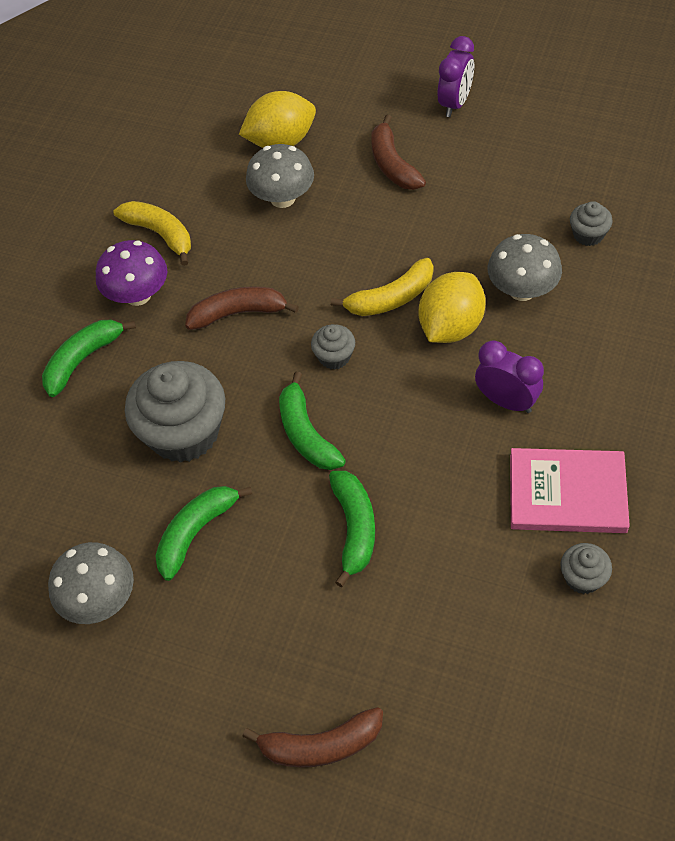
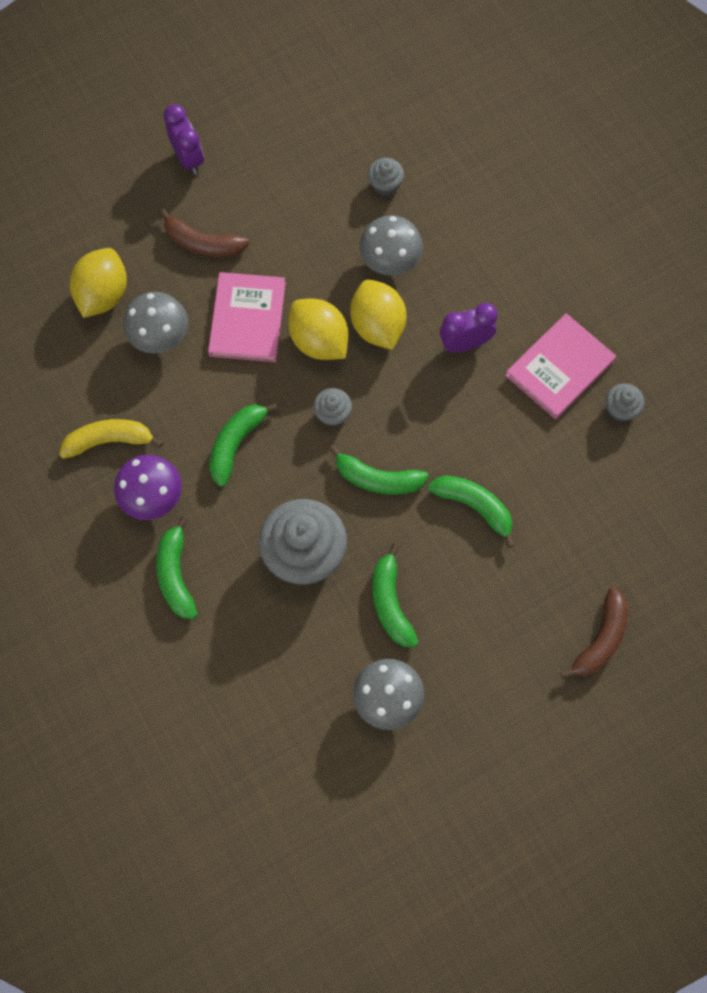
camera: 55 degrees left, 15 degrees up
brown banana [185,287,299,330] -> green banana [209,403,278,487]
yellow banana [331,258,433,316] -> yellow lemon [288,299,348,360]
none -> pink book [208,272,285,362]

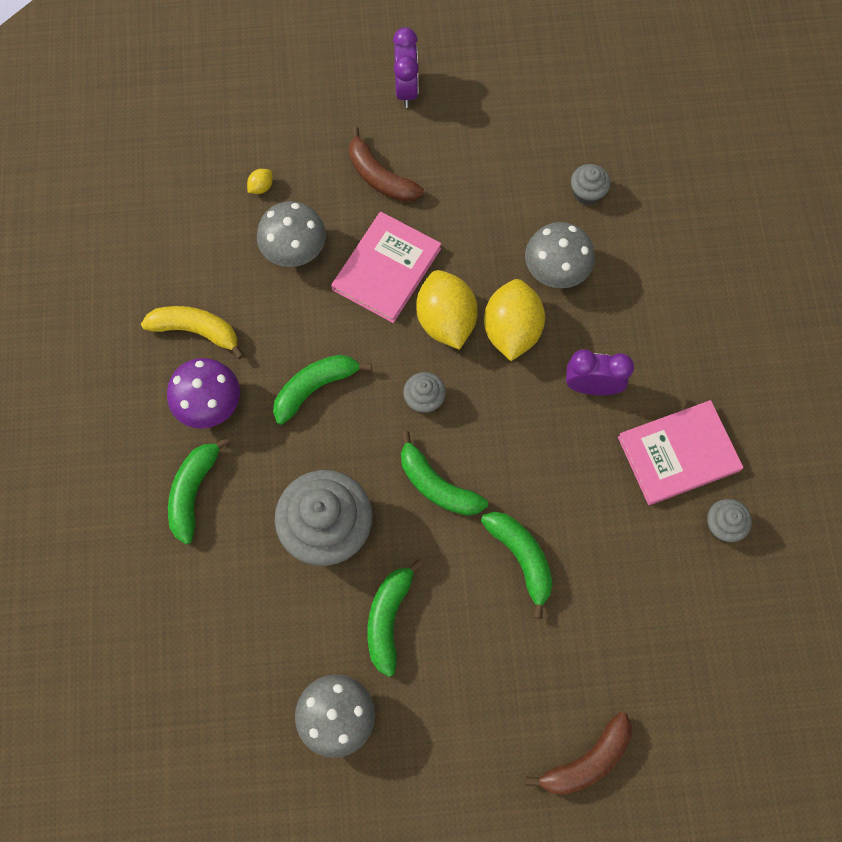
camera: 25 degrees right, 0 degrees up
yellow lemon [70,248,127,318] -> yellow lemon [247,169,273,194], size x0.40

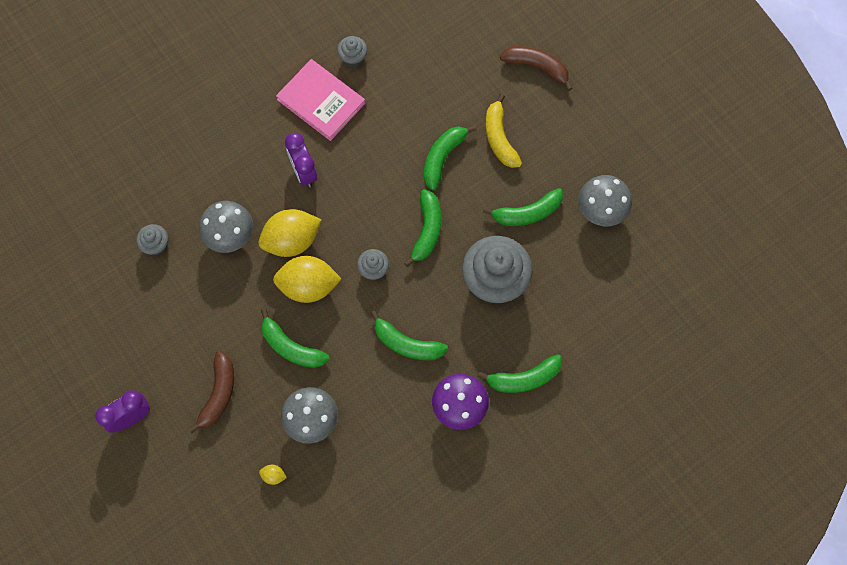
camera: 120 degrees left, 0 degrees up
yellow banana [141,306,244,359] -> yellow banana moved to [486,94,522,168]
pink book [331,212,441,323] -> green banana [261,309,329,368]
yellow lemon [416,270,478,350] -> yellow lemon turned 45 degrees clockwise [273,256,341,303]

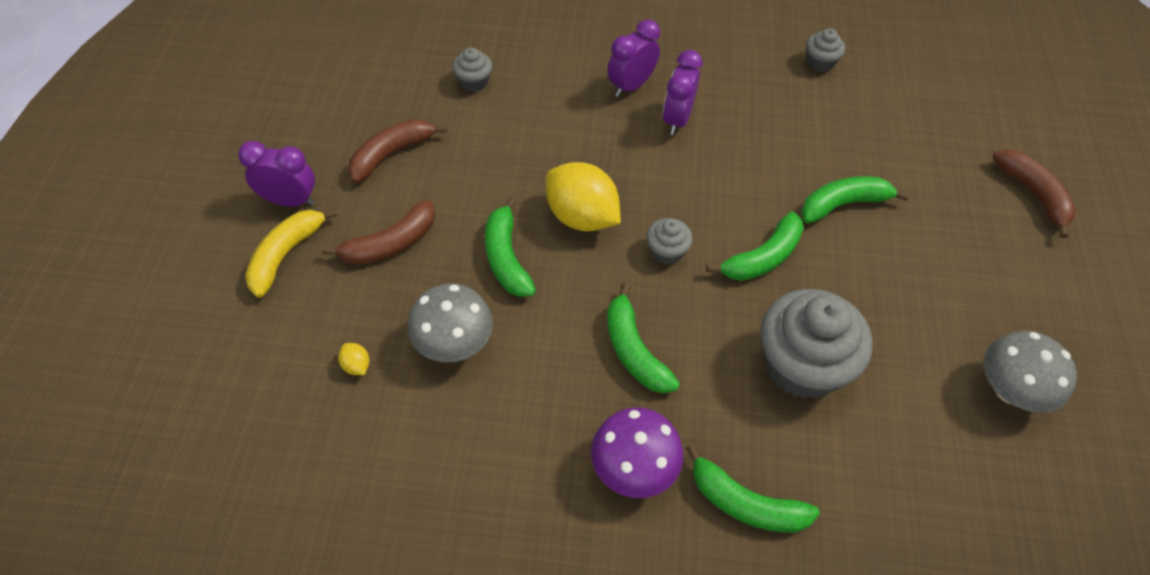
camera: 40 degrees right, 15 degrees down
grey mushroom [199,201,253,253] -> none
yellow lemon [258,209,321,257] -> none
pink book [276,59,365,141] -> none
green banana [483,188,563,226] -> none
yellow banana [486,94,522,168] -> yellow banana moved to [245,208,338,298]
none -> brown banana [348,119,447,183]
none -> purple clock [607,19,660,97]

